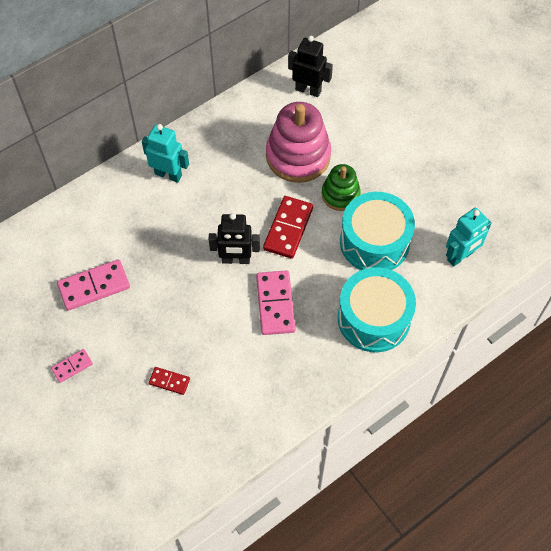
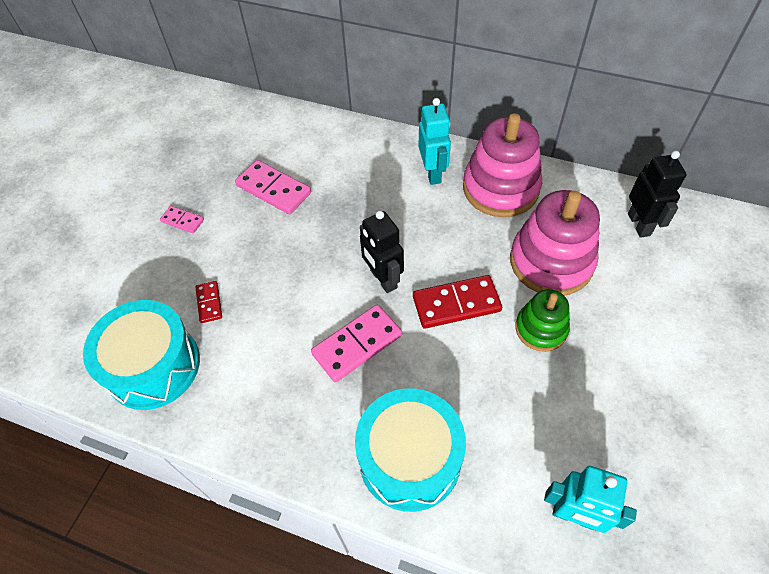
camera: 60 degrees right, 5 degrees down
turquoise drum [340,192,415,270] -> turquoise drum moved to [83,300,200,410]
none -> pink stacking toy [463,113,542,217]

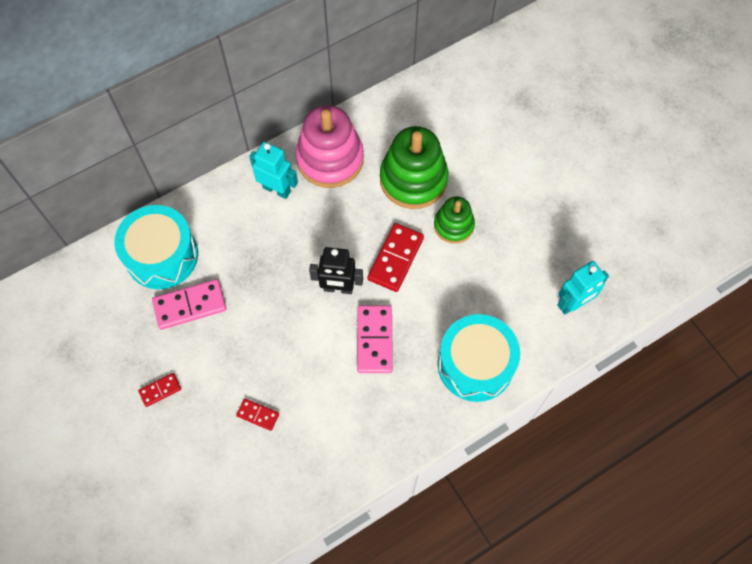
camera: 55 degrees left, 10 degrees up
turquoise drum [83,300,200,410] -> turquoise drum moved to [114,205,198,289]
pink domino [160,206,204,234] -> red domino [138,373,181,407]
pink stacking toy [510,190,600,295] -> green stacking toy [380,126,448,209]
black robot [628,151,687,238] -> none

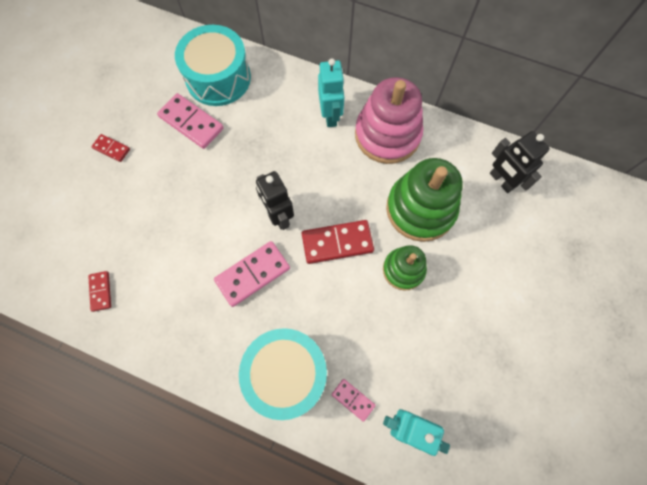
camera: 55 degrees right, 5 degrees up
red domino [236,399,279,431] -> red domino moved to [88,271,111,312]
none -> pink domino [332,379,375,422]
none -> black robot [490,131,550,193]

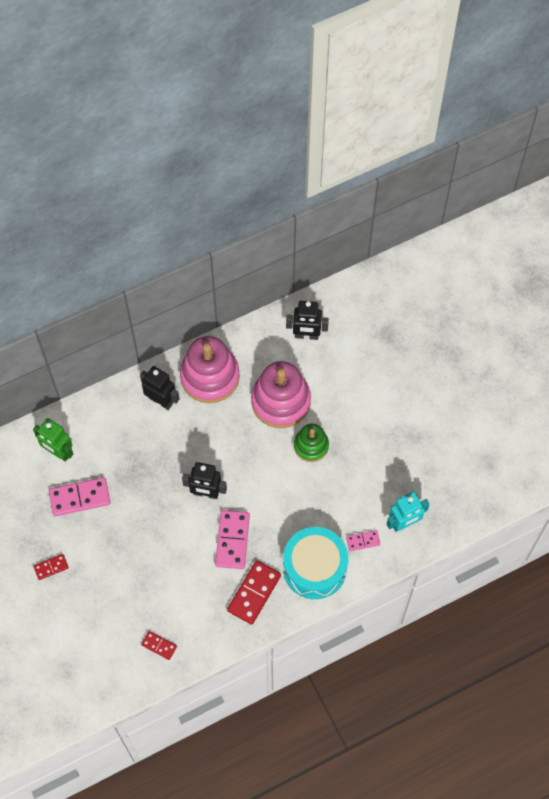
camera: 50 degrees left, 5 degrees down
turquoise drum [175,25,251,106] -> green robot [33,418,73,461]
red domino [302,220,374,264] -> red domino moved to [227,560,281,625]
turquoise robot [318,58,344,127] -> black robot [140,366,179,410]
green stacking toy [386,158,463,242] -> pink stacking toy [251,361,311,428]

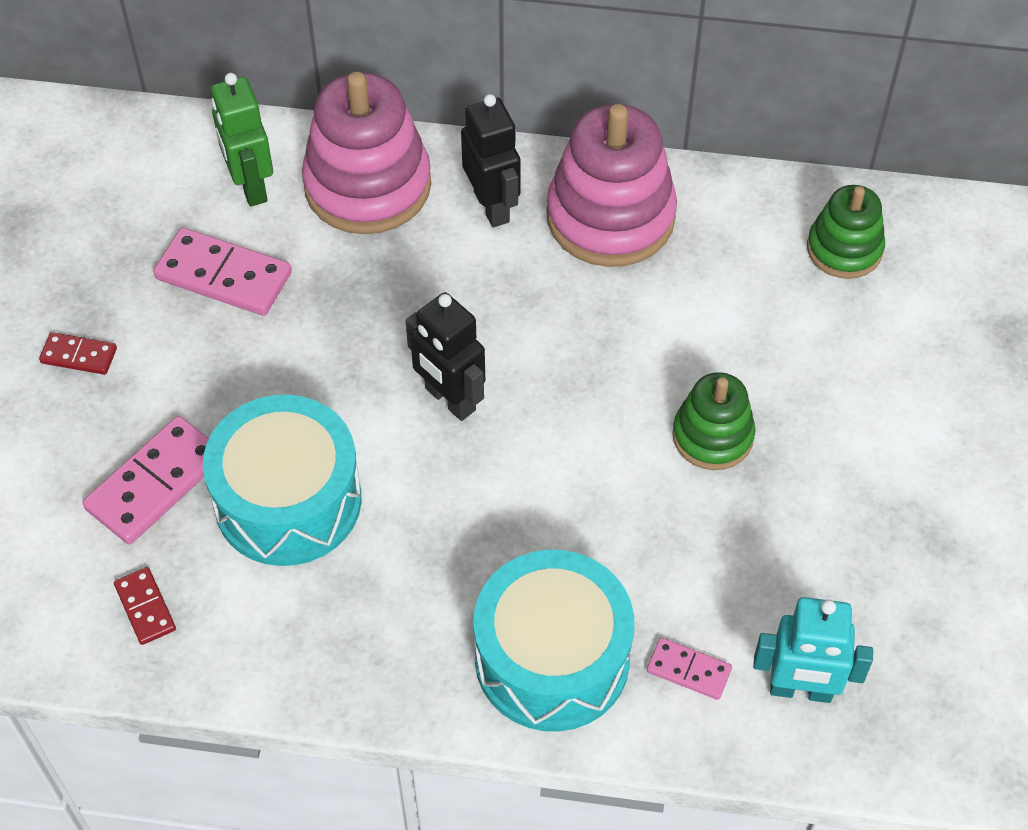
camera: 35 degrees right, 10 degrees down
pink domino [215,510,250,569] -> pink domino moved to [83,416,209,545]
red domino [227,560,281,625] -> none
pink stacking toy [251,361,311,428] -> pink stacking toy moved to [302,72,431,234]
black robot [286,301,329,340] -> green stacking toy [807,185,885,279]
none -> turquoise drum [203,395,362,566]

